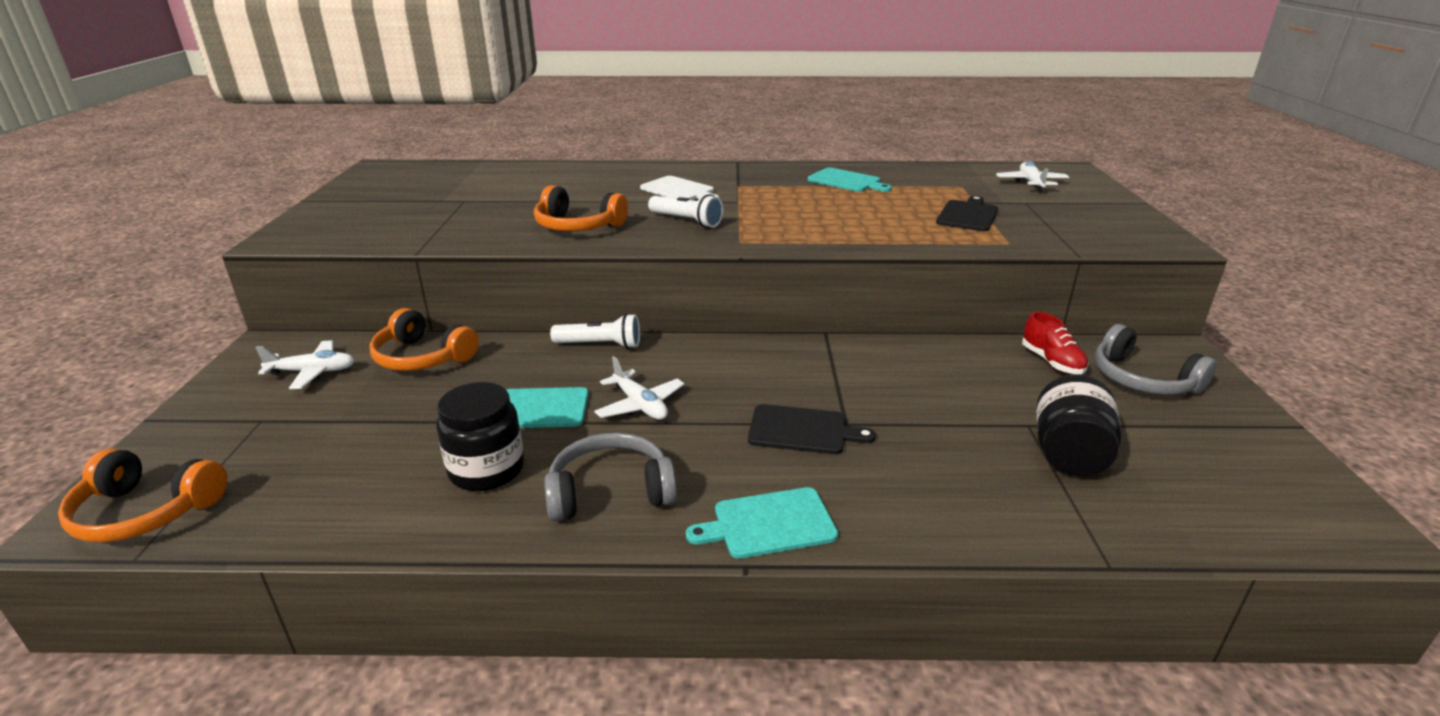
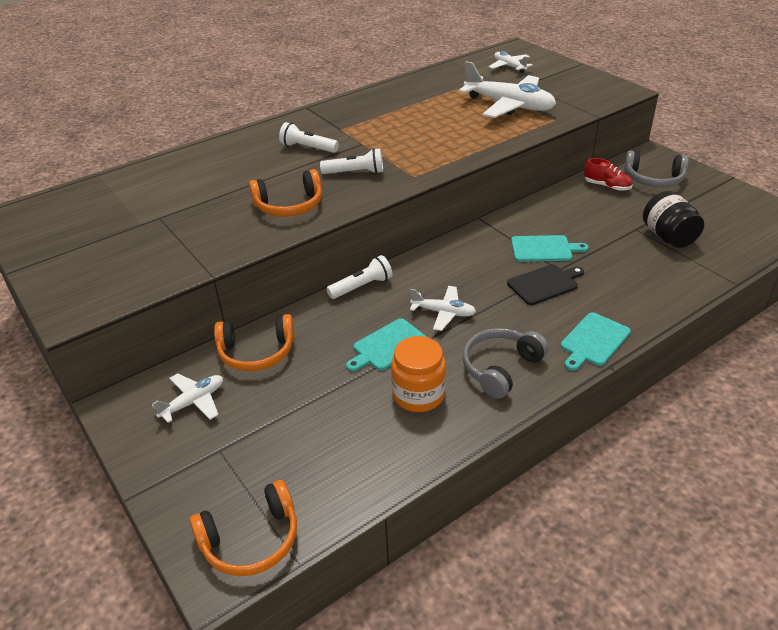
camera: 35 degrees left, 10 degrees up
black jar [436,382,524,491] -> orange jar [391,336,446,412]
white cutting board [640,176,719,200] -> white flashlight [279,122,339,153]
turquoise cutting board [808,167,892,192] -> turquoise cutting board moved to [511,235,589,262]
black cutting board [936,196,998,231] -> white plane [459,61,556,118]

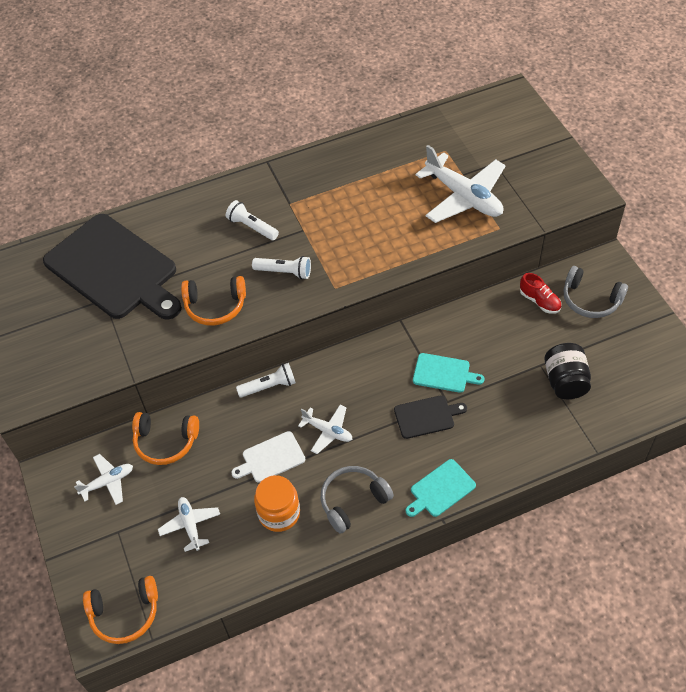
camera: 15 degrees right, 15 degrees up
turquoise cutting board [346,318,427,372] -> white cutting board [231,431,305,483]
white plane [489,51,533,73] -> white plane moved to [158,497,220,552]
none -> black cutting board [43,214,182,320]

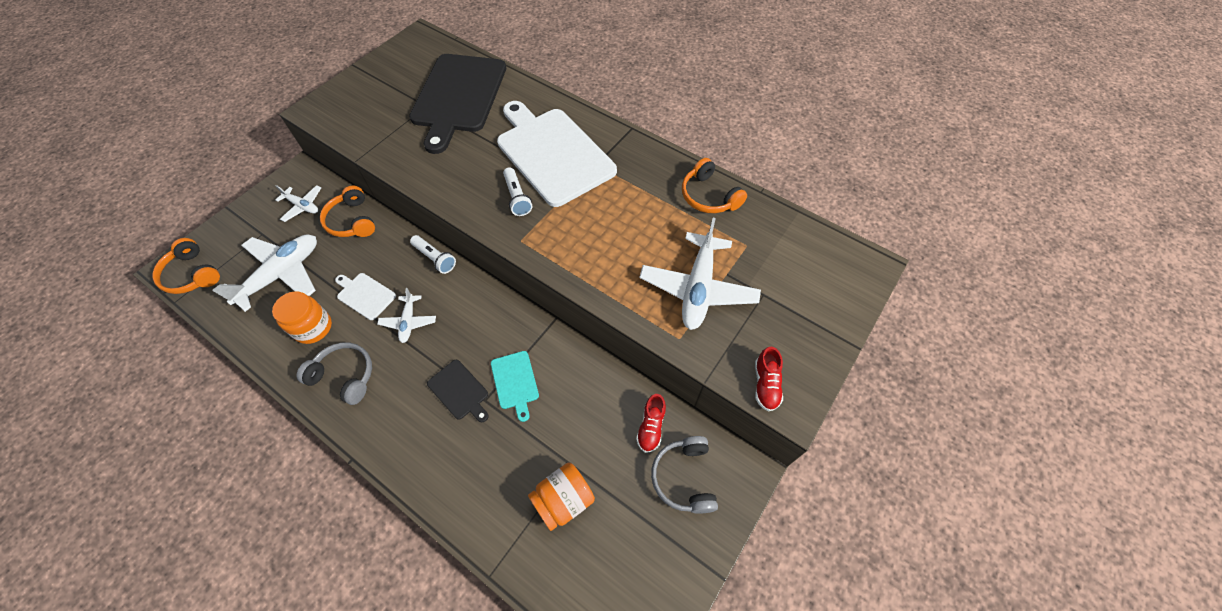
camera: 55 degrees right, 5 degrees up
white plane [158,497,220,552] -> white plane [213,234,317,312], size x1.91
orange headphones [181,276,246,326] -> orange headphones moved to [682,158,747,213]
white flashlight [226,200,279,240] -> white cutting board [497,101,617,207]
turquoise cutting board [406,459,476,517] -> none
black jar [544,343,591,399] -> orange jar [528,462,595,531]
none -> red shoe [755,347,783,411]

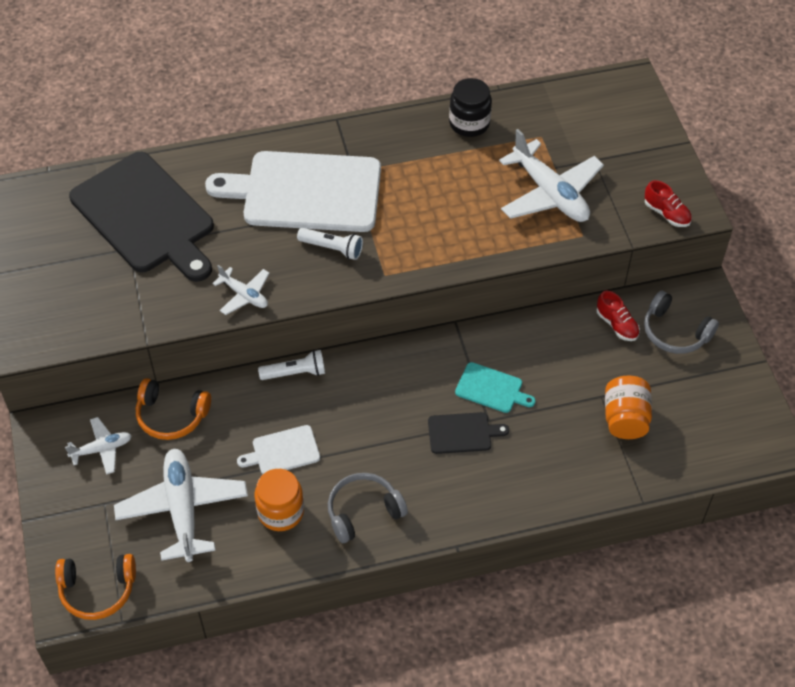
camera: 50 degrees left, 5 degrees down
white plane [377,288,436,343] -> white plane moved to [212,265,270,315]
orange headphones [682,158,747,213] -> black jar [449,78,492,137]

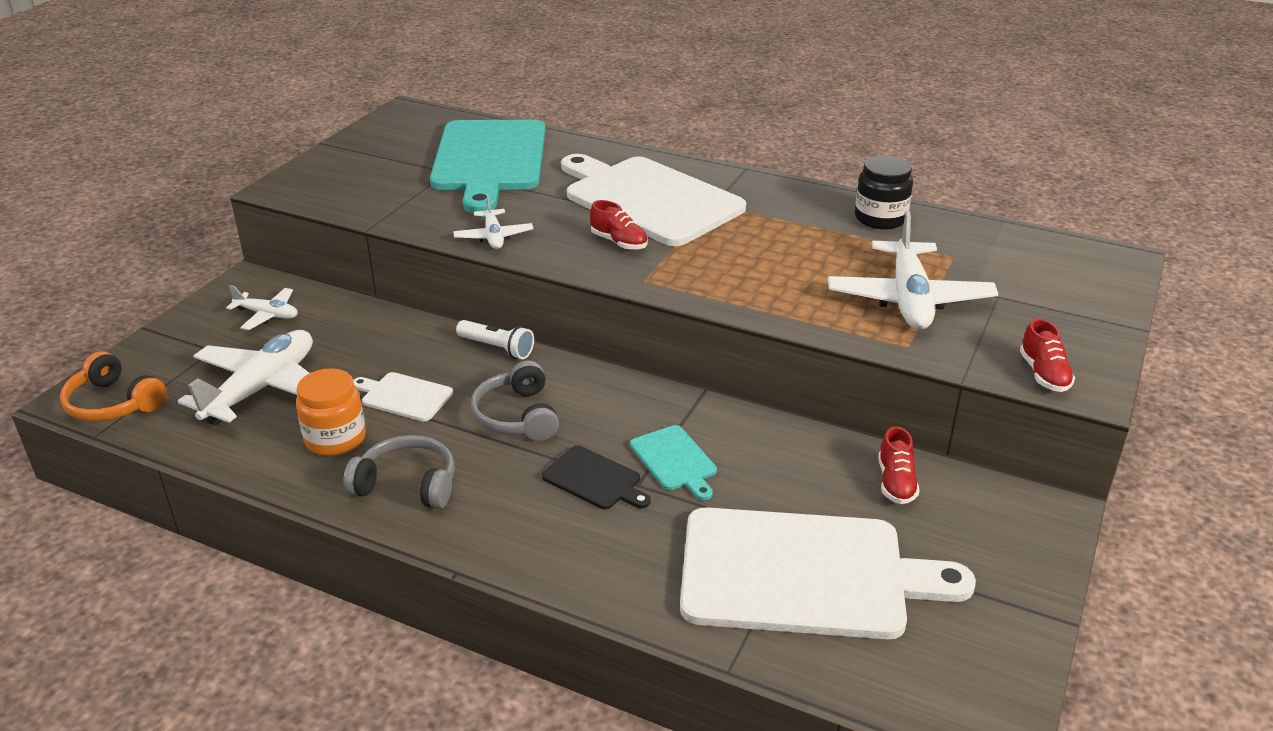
camera: 40 degrees right, 20 degrees down
black cutting board [69,152,214,282] -> turquoise cutting board [430,120,546,213]
orange headphones [136,378,211,440] -> none
white flashlight [297,228,363,260] -> red shoe [590,200,648,250]
orange jar [605,376,652,439] -> white cutting board [680,507,976,639]
grey headphones [644,290,719,354] -> grey headphones moved to [471,360,559,441]

